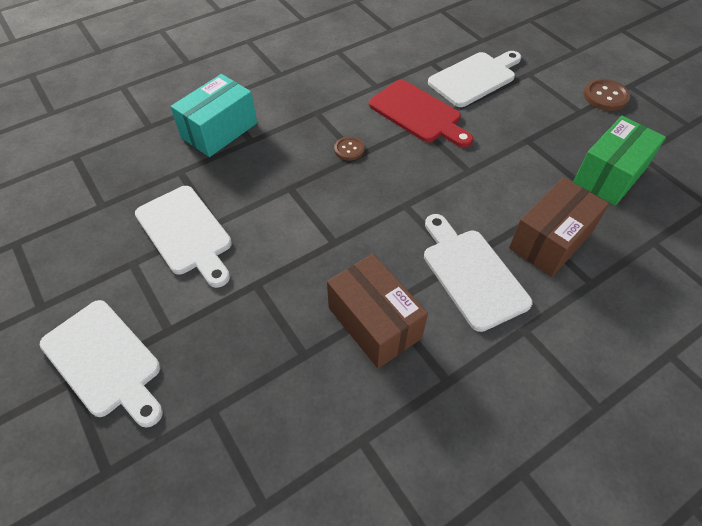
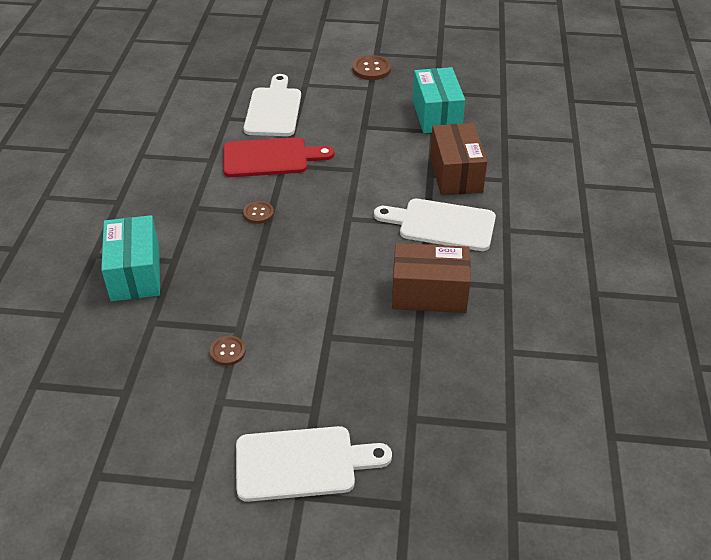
camera: 50 degrees left, 10 degrees down
white cutting board [135,186,232,288] -> brown button [210,336,246,366]
green box [573,116,666,206] -> turquoise box [413,67,465,133]

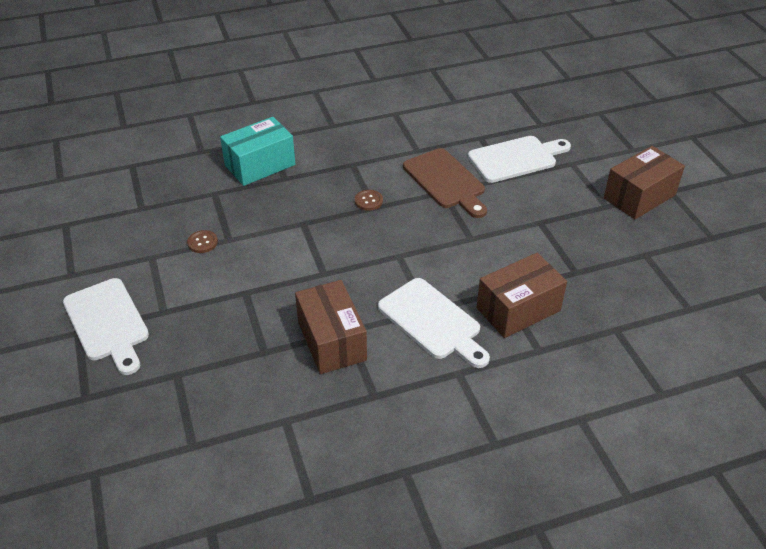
camera: 65 degrees right, 0 degrees up
red cutting board [223,137,334,177] -> brown cutting board [403,148,487,218]
brown button [352,55,391,80] -> brown box [604,146,685,219]
white cutting board [374,199,496,251] -> white cutting board turned 150 degrees clockwise [378,278,490,368]
turquoise box [413,67,465,133] -> none

